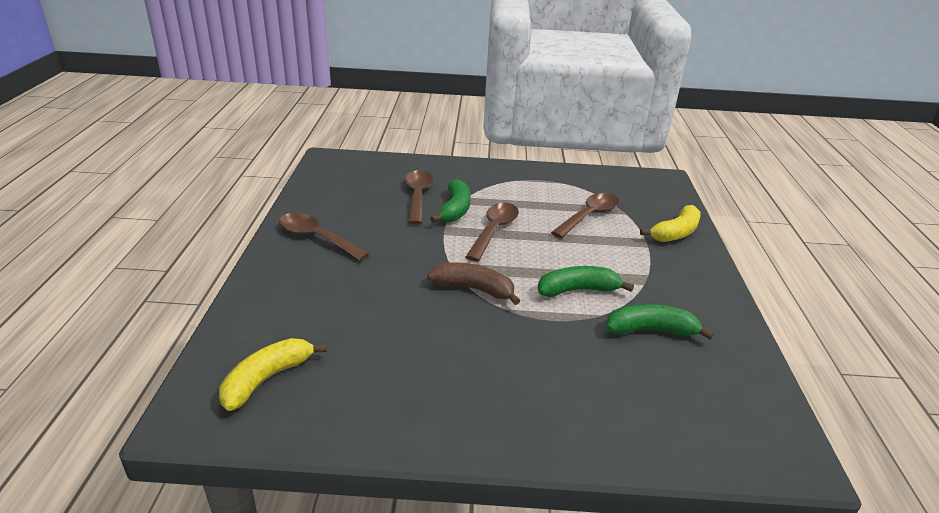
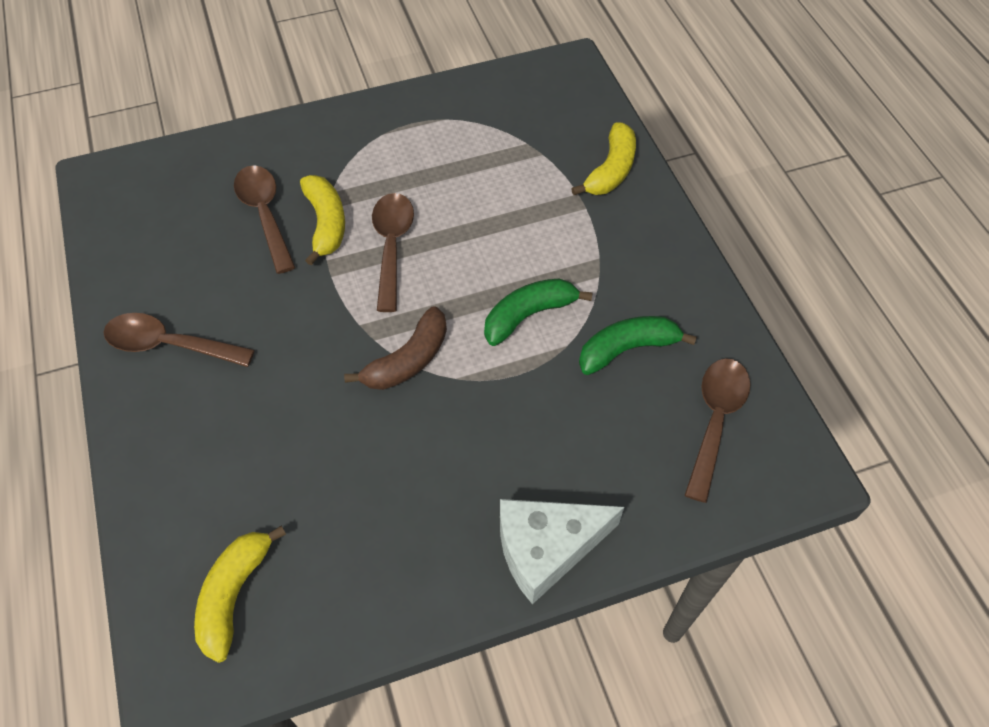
camera: 20 degrees left, 25 degrees up
brown banana [427,262,520,305] -> brown banana turned 135 degrees clockwise [344,306,447,390]
green banana [430,179,471,223] -> yellow banana [300,175,345,266]
brown spoon [551,193,619,238] -> brown spoon moved to [684,358,751,503]
none -> white cheese [500,499,624,604]

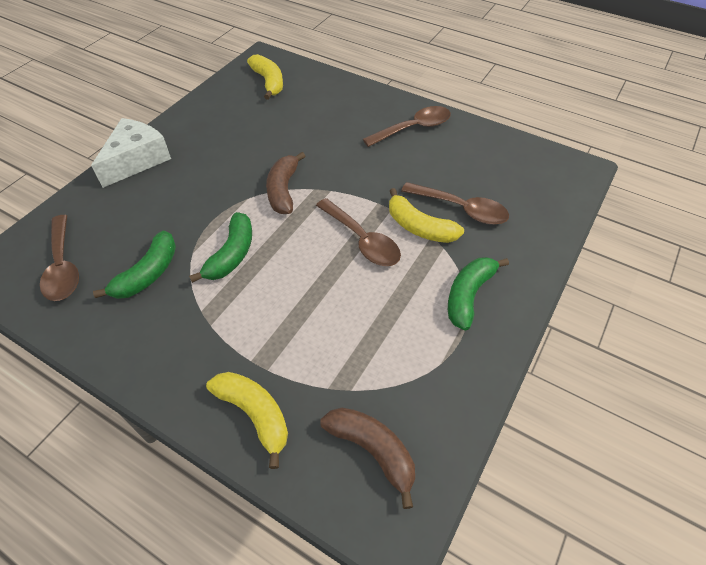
camera: 140 degrees right, 5 degrees down
yellow banana [571,122,636,195] -> yellow banana turned 150 degrees clockwise [206,372,288,469]
none -> brown banana [320,408,415,509]
none -> green banana [448,257,509,331]

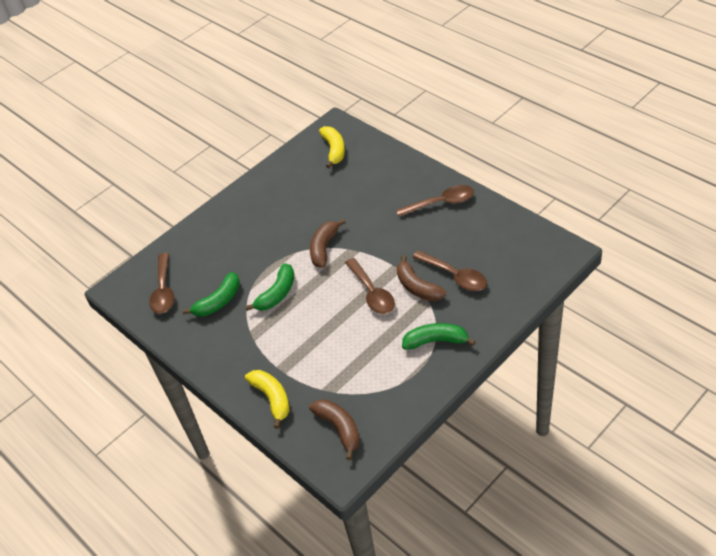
camera: 20 degrees right, 5 degrees down
white cheese [91,118,171,188] -> none
yellow banana [389,188,464,243] -> brown banana [397,255,446,301]
green banana [448,257,509,331] -> green banana turned 45 degrees clockwise [402,323,476,350]

